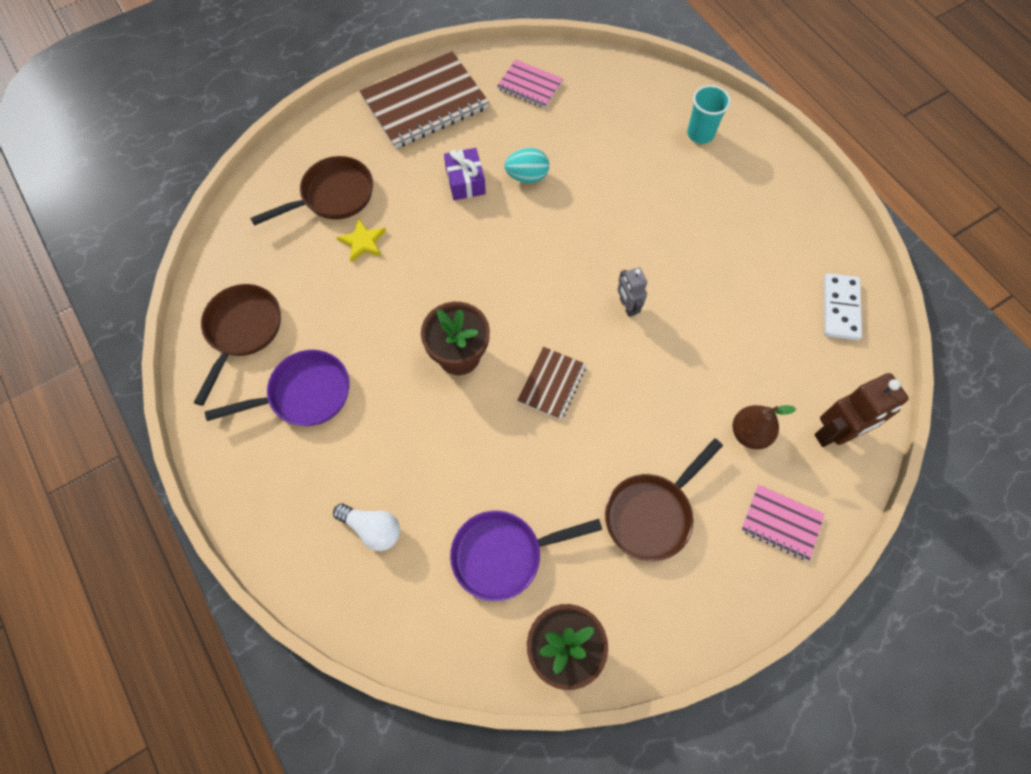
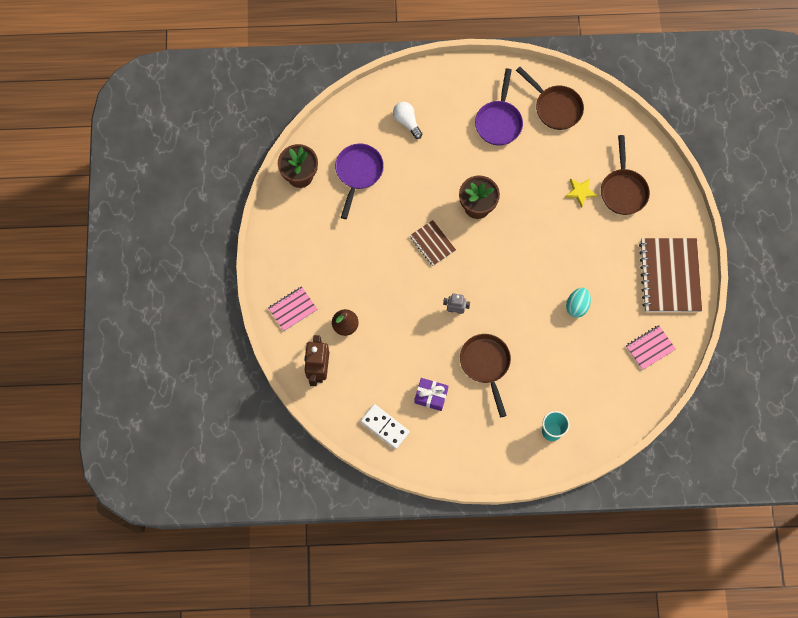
camera: 120 degrees right, 5 degrees up
white light bulb [333,503,400,551] -> white light bulb turned 90 degrees clockwise [393,102,422,139]
purple gift [444,148,486,200] -> purple gift moved to [414,378,448,411]
brown pan [605,438,723,561] -> brown pan moved to [460,334,511,417]

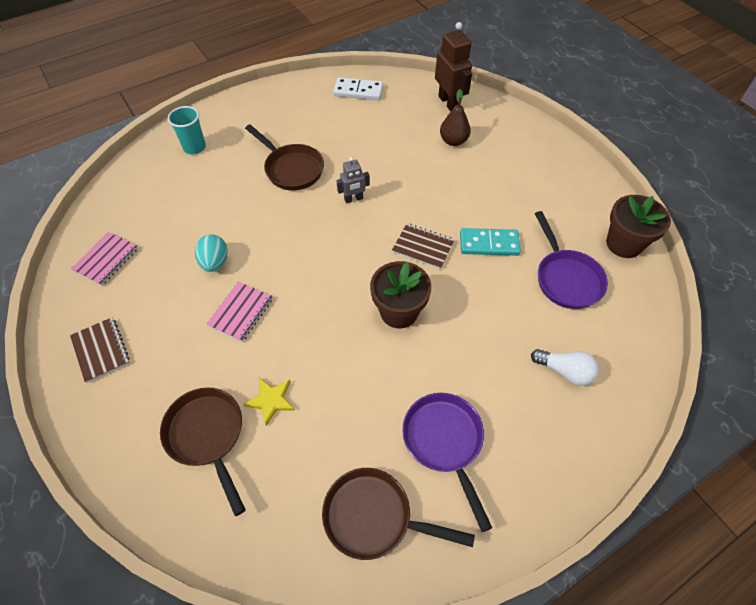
camera: 150 degrees right, 15 degrees down
pink notebook [268,286,317,331] -> pink notebook moved to [206,282,273,342]
purple gift [414,378,448,411] -> none
brown notebook [639,238,702,312] -> brown notebook [70,317,130,383], size x0.52
none -> turquoise domino [460,228,521,256]

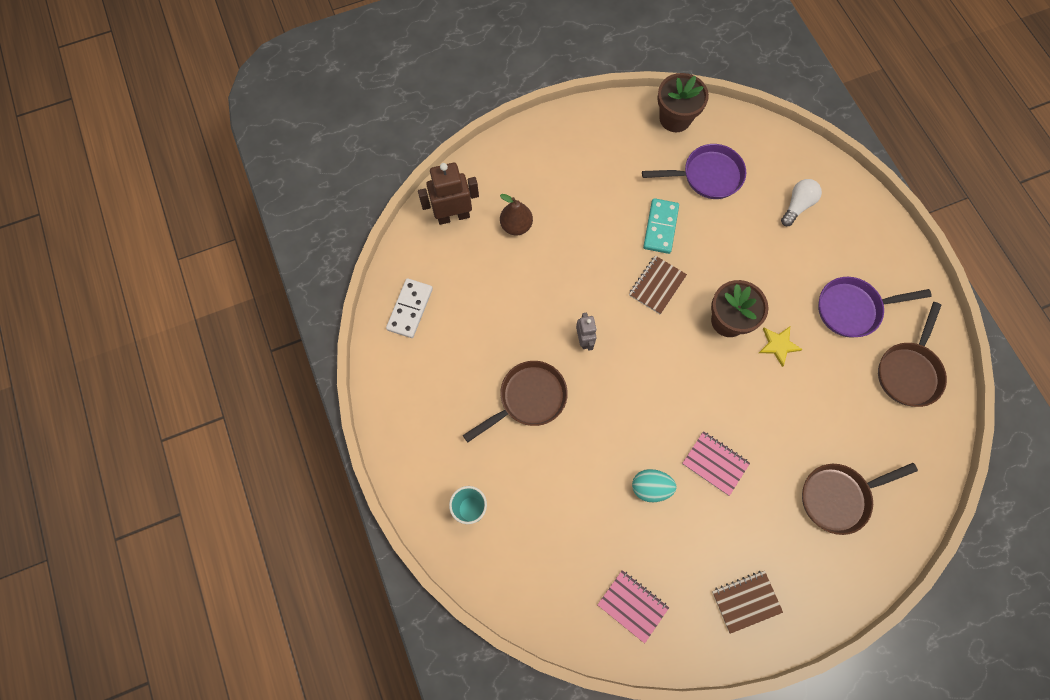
camera: 80 degrees left, 15 degrees up
yellow star [243,378,295,426] -> yellow star moved to [759,327,803,367]

